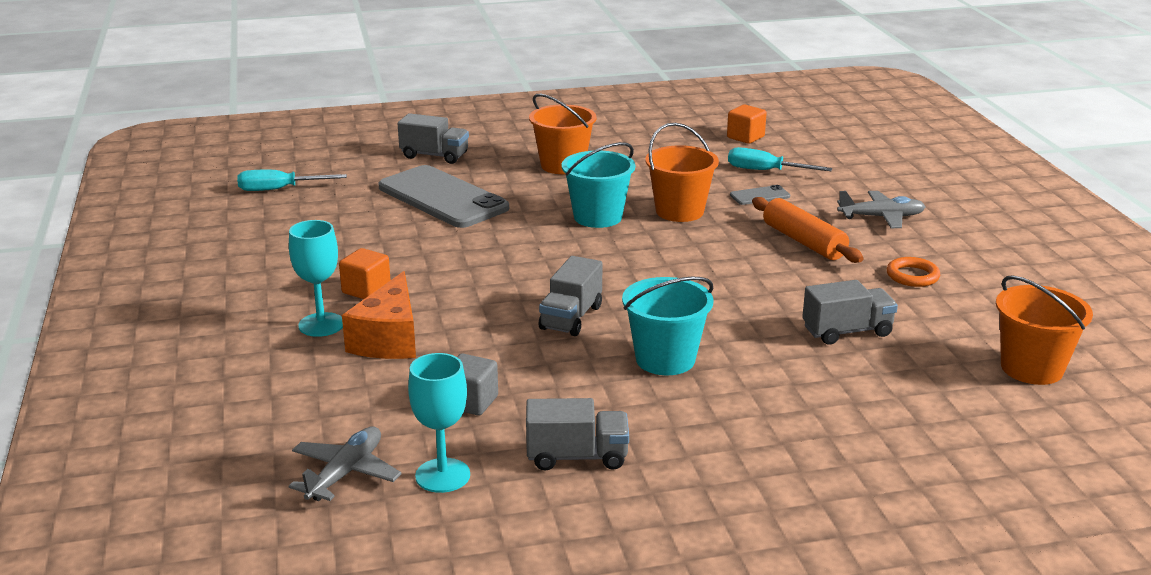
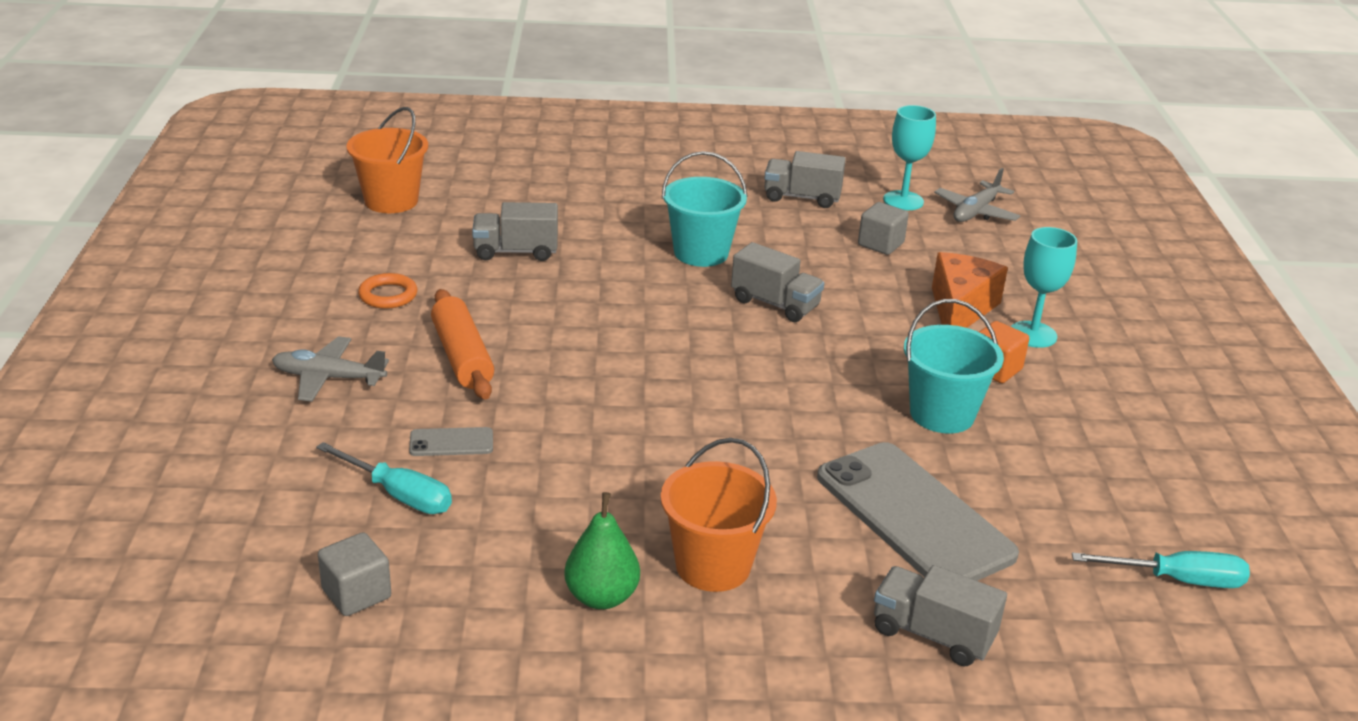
camera: 170 degrees left, 5 degrees up
grey truck [539,256,603,336] -> grey truck turned 90 degrees clockwise [731,242,824,322]
turquoise bucket [562,142,635,228] -> turquoise bucket moved to [904,299,1004,433]
orange bucket [645,123,719,222] -> none
orange cube [727,105,767,144] -> grey cube [318,532,391,616]
none -> green pear [564,492,640,609]

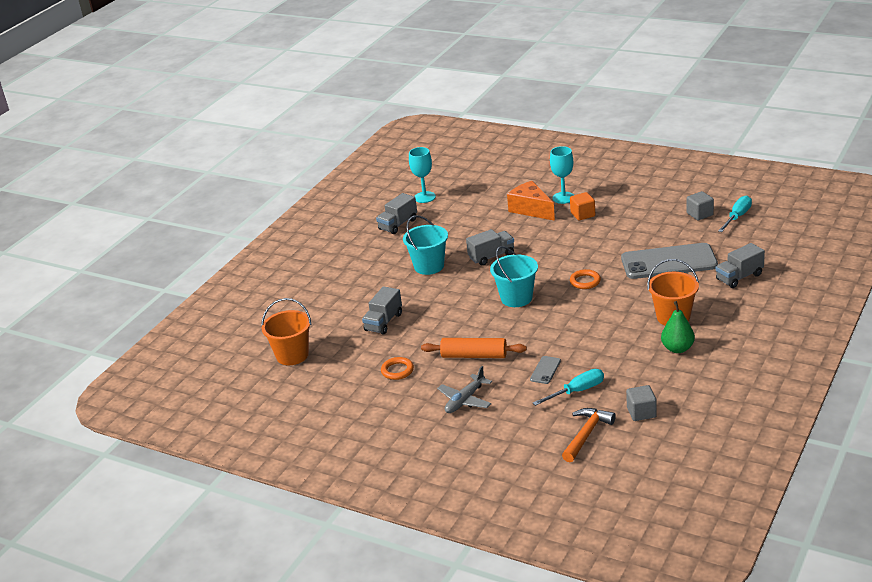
camera: 55 degrees left, 0 degrees up
grey cube [858,202,909,255] -> grey cube moved to [687,191,714,220]
turquoise bucket [904,299,1004,433] -> turquoise bucket moved to [490,246,538,307]
grey plane [934,168,1020,222] -> none
none -> orange hammer [562,408,616,462]
none -> orange ring [570,269,601,289]

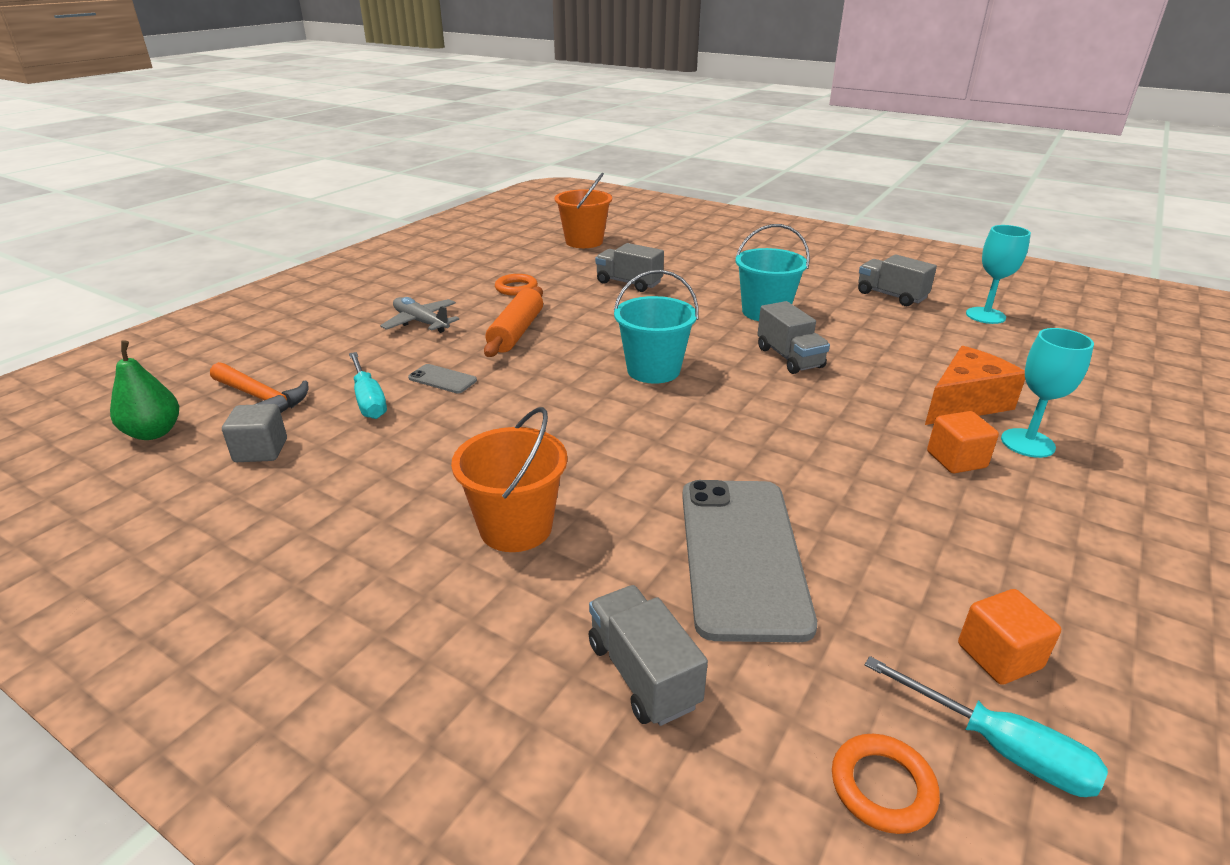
camera: 90 degrees right, 0 degrees up
orange ring [570,269,601,289] -> orange ring moved to [832,734,940,834]
green pear [661,301,695,353] -> green pear moved to [110,340,179,440]
grey cube [687,191,714,220] -> orange cube [958,589,1061,685]

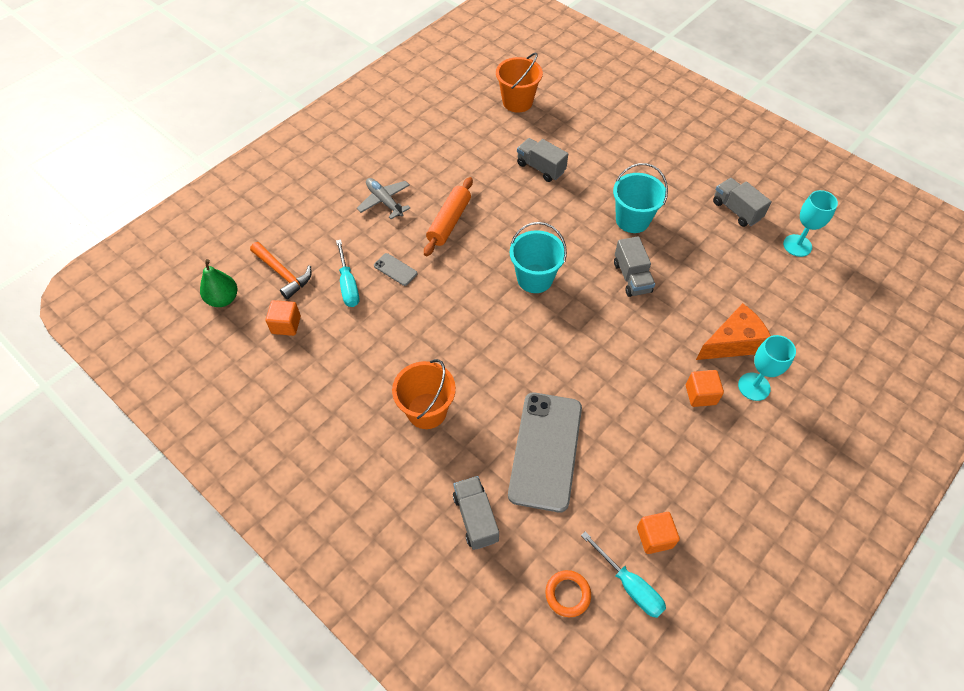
camera: 10 degrees right, 25 degrees up
grey cube [222,404,287,462] -> orange cube [266,300,301,336]
orange ring [495,274,538,296] -> none

